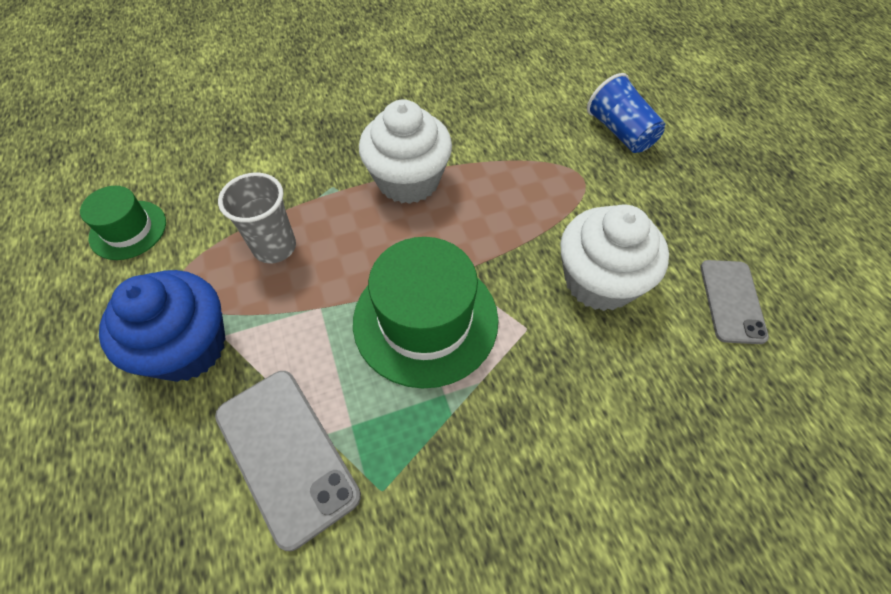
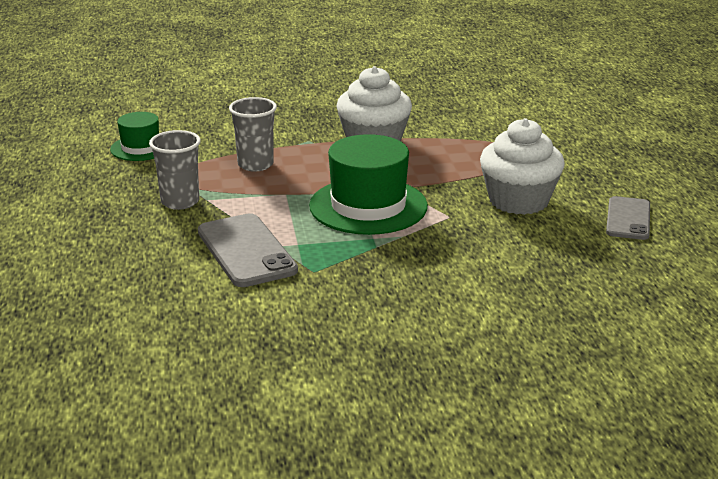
camera: 10 degrees right, 30 degrees down
blue cupcake [99,270,226,382] -> grey cup [149,130,201,210]
blue cup [587,73,665,153] -> none

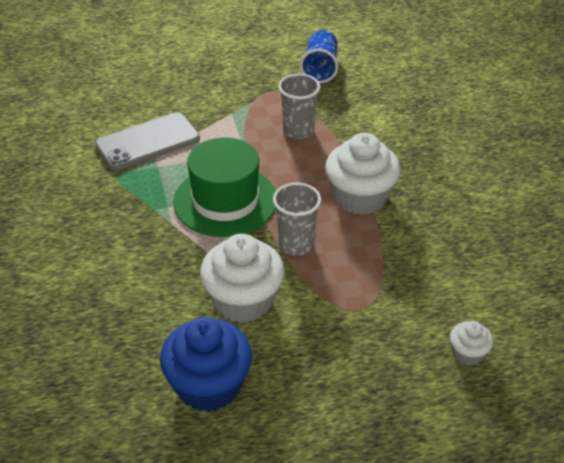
camera: 85 degrees right, 15 degrees up
green hat [110,112,159,161] -> blue cup [300,30,338,83]
grey cup [149,130,201,210] -> grey cup moved to [273,182,321,255]
grey phone [606,196,650,240] -> blue cupcake [160,317,252,412]
none -> white cupcake [450,321,493,365]

